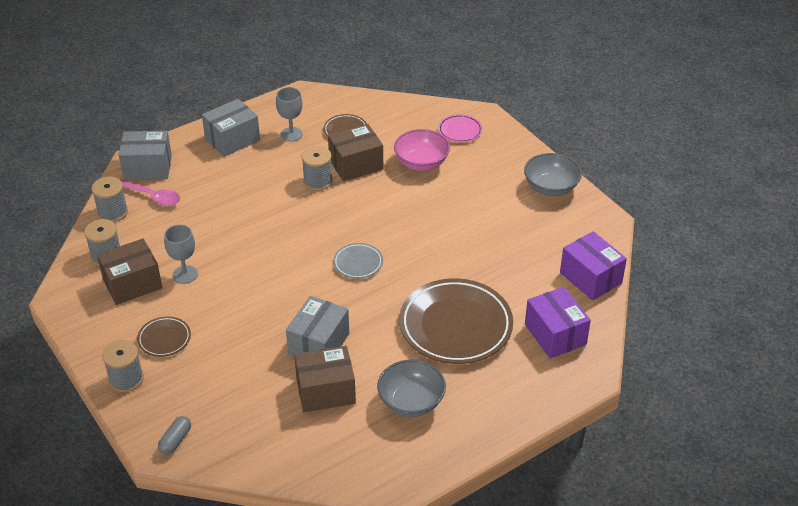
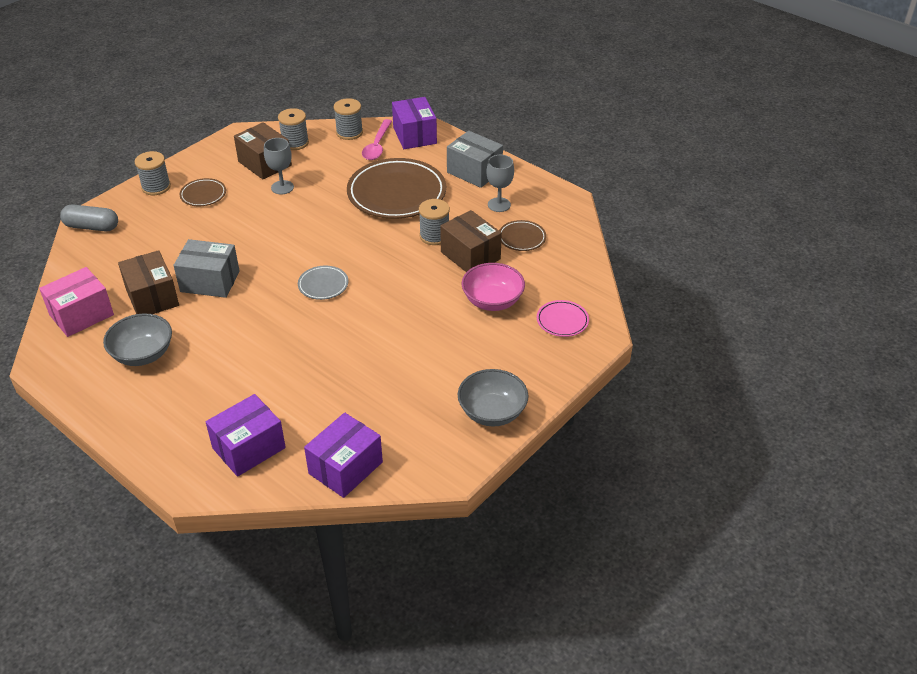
camera: 75 degrees right, 0 degrees up
grey box [119,131,172,180] -> purple box [392,97,437,149]
grey capsule [158,416,191,455] -> grey capsule [60,205,118,231], size x1.54
brown plate [399,278,513,364] -> brown plate moved to [347,158,446,219]
none -> pink box [39,267,114,337]

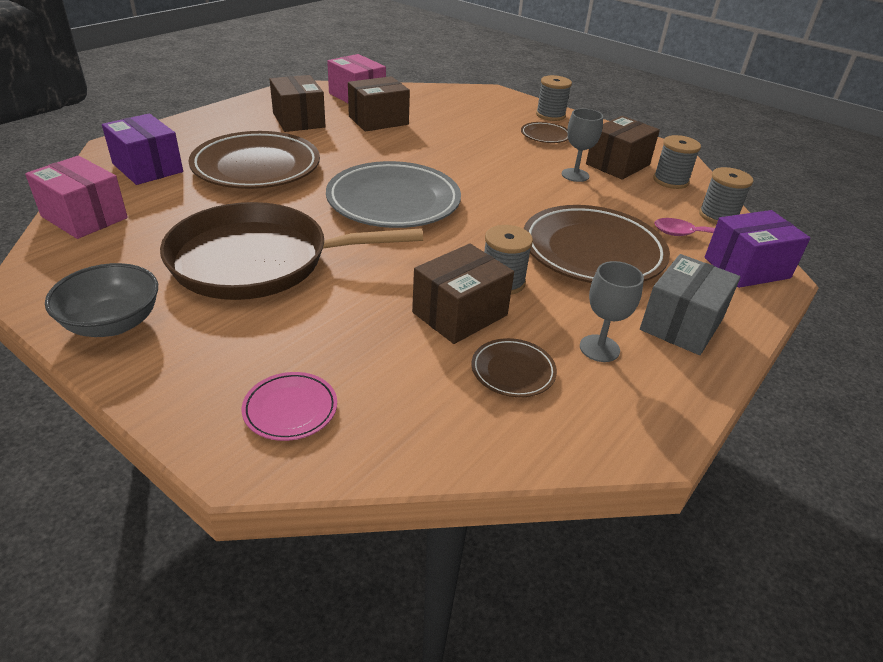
camera: 85 degrees right, 5 degrees down
grey capsule [60,205,118,231] -> none
grey bowl [103,313,172,366] -> brown box [270,75,326,132]
grey box [173,239,240,298] -> none
grey plate [298,265,348,300] -> grey plate [326,161,461,228], size x2.17
purple box [304,413,383,498] -> pink box [25,156,128,239]
pink bowl [462,263,525,311] -> none
none -> brown pan [160,202,423,300]
none -> brown plate [188,131,320,189]

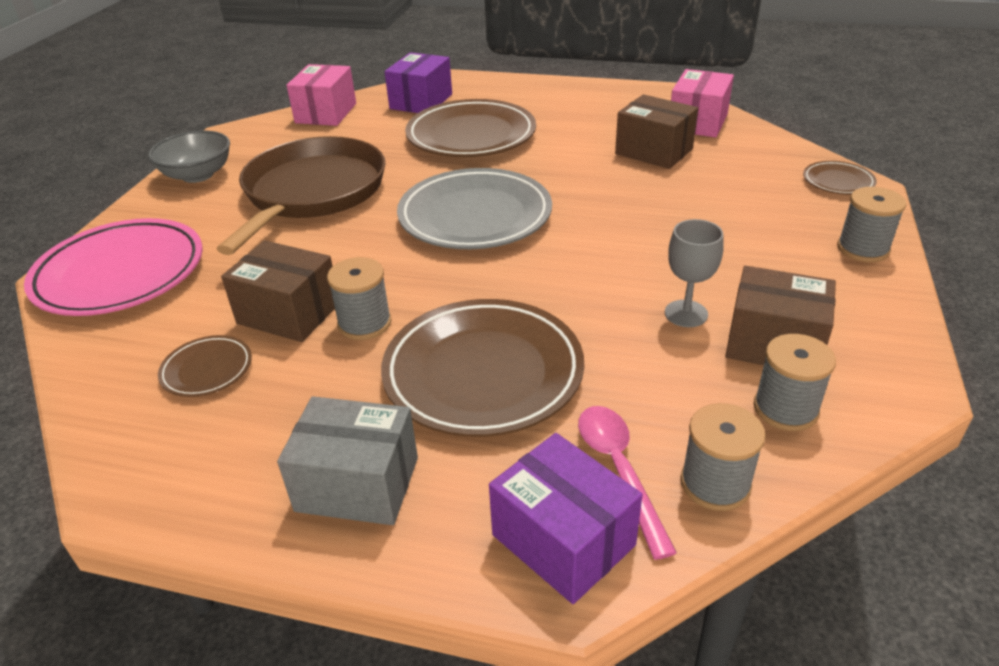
camera: 70 degrees right, 0 degrees up
brown pan [160,202,423,300] -> brown pan turned 45 degrees clockwise [217,136,385,255]
pink plate [242,372,337,441] -> pink plate [24,218,203,316], size x2.17
brown box [270,75,326,132] -> none
brown plate [521,122,568,143] -> brown plate moved to [803,161,877,195]
grey goblet [580,261,644,362] -> none

